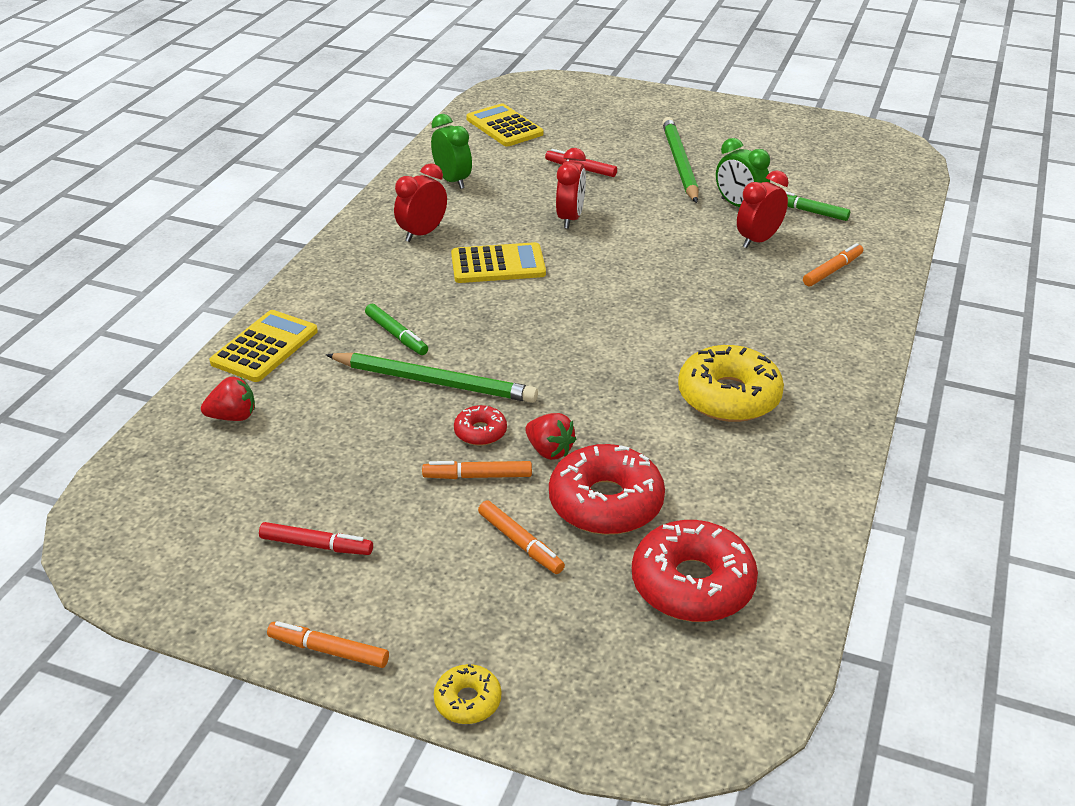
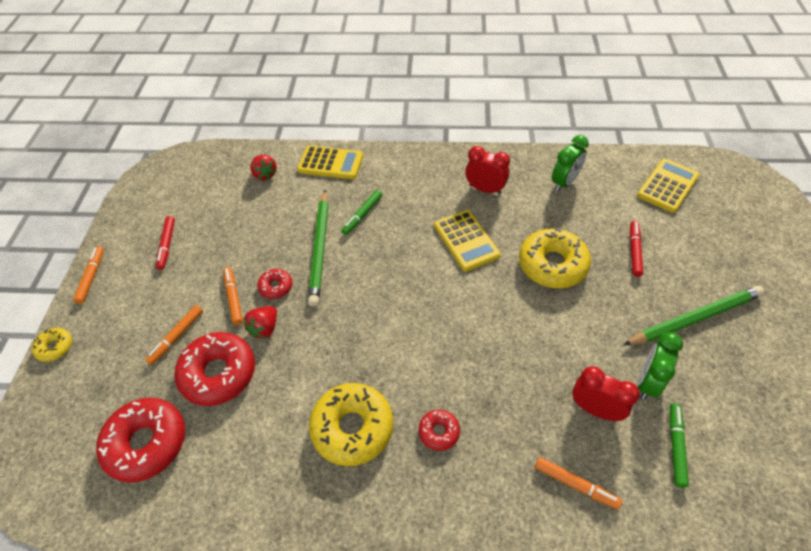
camera: 75 degrees right, 15 degrees up
red clock [556,148,586,229] -> yellow donut [519,228,591,288]
none -> red donut [419,410,460,451]

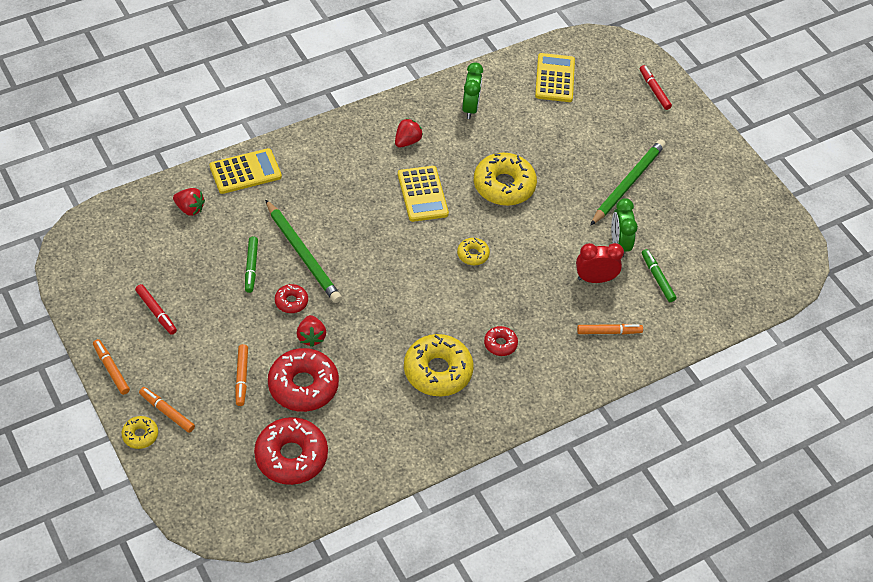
camera: 40 degrees left, 0 degrees up
orange marker [223,267,243,325] -> orange marker moved to [139,387,195,433]
green marker [341,190,382,235] -> green marker moved to [245,237,258,293]
yellow calculator [434,210,501,271] -> yellow calculator turned 45 degrees clockwise [398,166,449,222]
red clock [465,146,510,194] -> red strawberry [395,118,423,147]
red marker [630,221,643,277] -> red marker moved to [640,65,672,110]
none -> yellow donut [457,238,490,265]

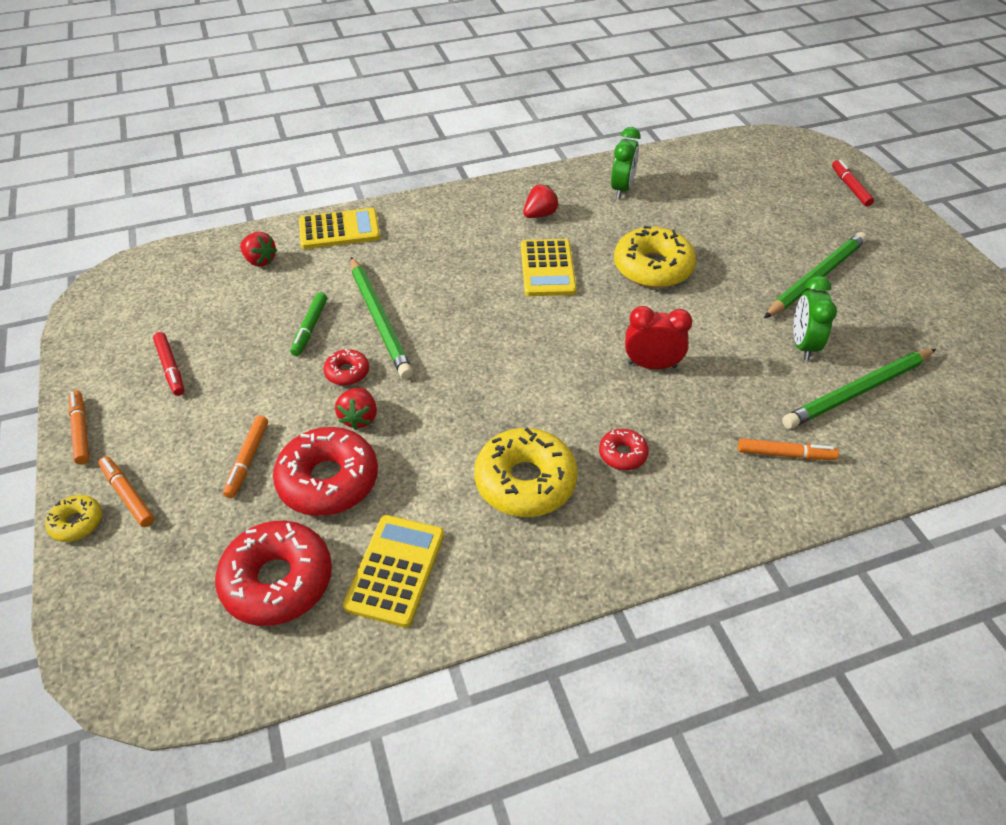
camera: 15 degrees right, 5 degrees down
yellow donut [457,238,490,265] -> none
yellow calculator [535,53,575,102] -> yellow calculator moved to [343,515,444,627]
red clock [576,243,624,283] -> red clock moved to [625,306,692,369]
green marker [642,249,676,302] -> green pencil [782,349,936,429]

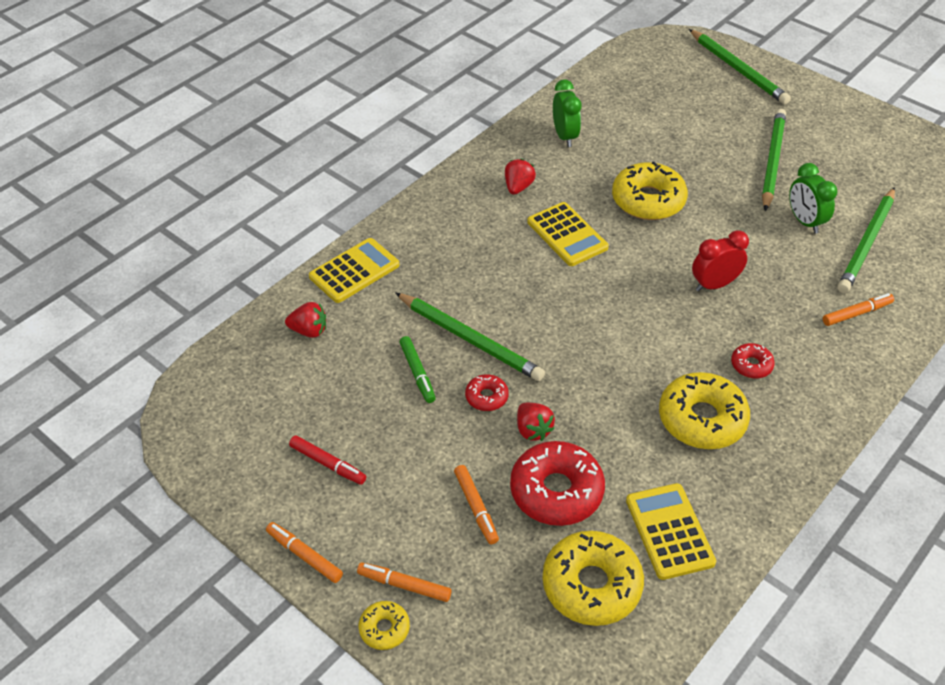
camera: 30 degrees left, 0 degrees up
red donut [215,521,332,626] -> yellow donut [542,531,644,626]
red marker [832,160,874,207] -> green pencil [689,29,791,104]

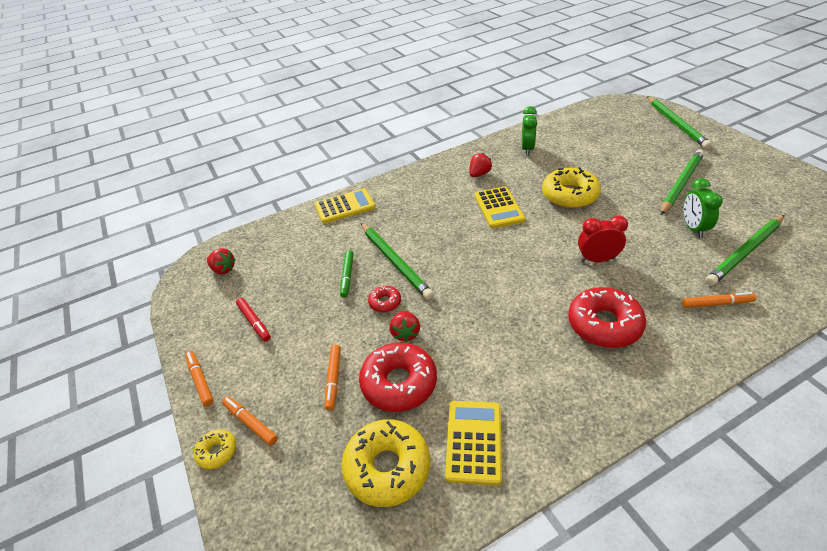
camera: 25 degrees right, 5 degrees down
red strawberry [285,302,326,338] -> red strawberry moved to [207,248,236,274]
yellow donut [659,372,750,449] -> none
red donut [731,343,775,379] -> red donut [568,287,646,348], size x2.02

